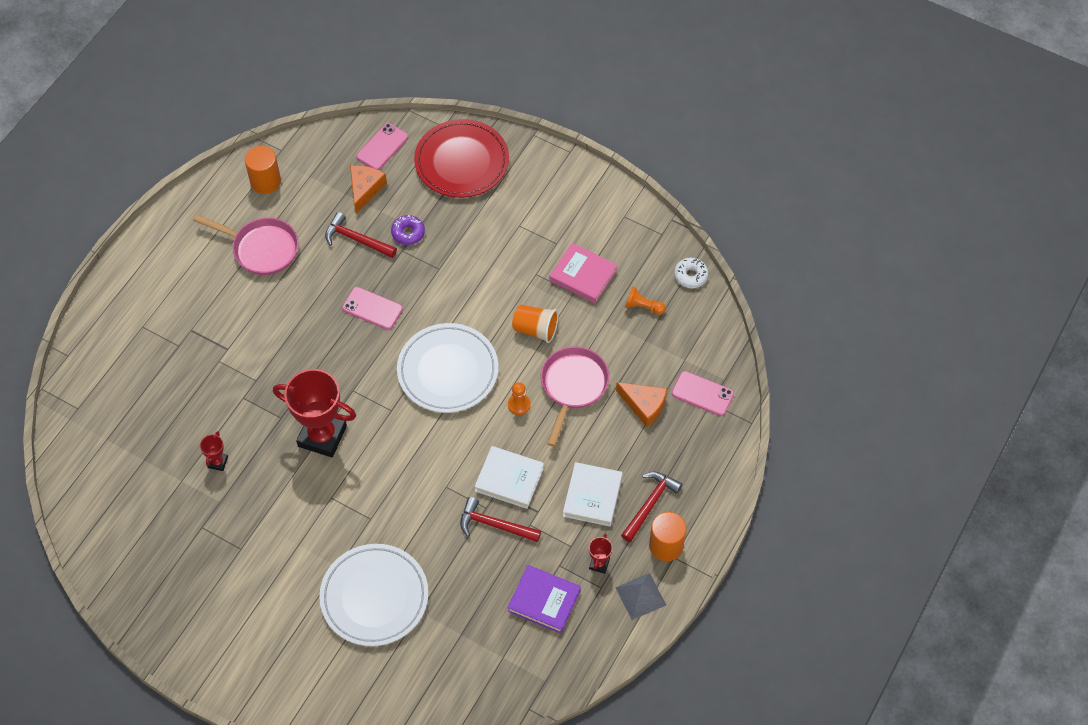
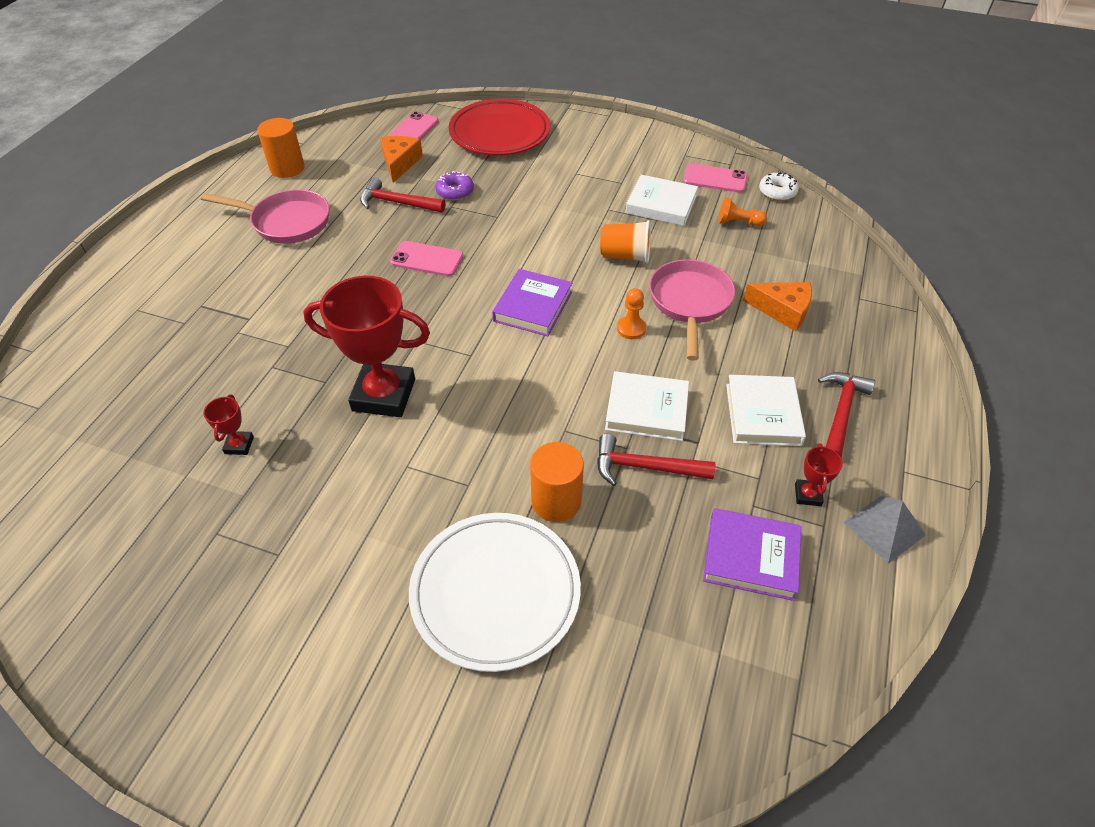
camera: 10 degrees left, 10 degrees down
white plate [397,323,498,413] -> purple book [492,269,572,336]
pink book [549,243,617,304] -> white book [626,175,698,226]
orange cylinder [649,512,687,561] -> orange cylinder moved to [530,442,584,522]
pink phone [672,371,734,416] -> pink phone moved to [683,163,747,193]

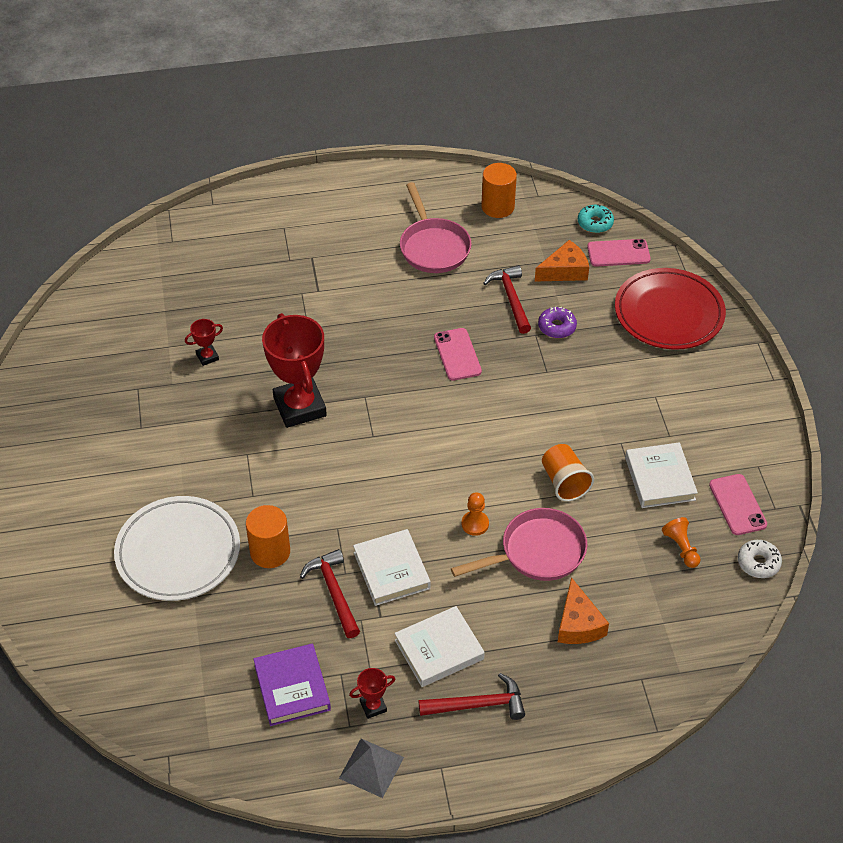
camera: 60 degrees right, 0 degrees up
purple book [492,269,572,336] -> none
none -> turquoise donut [578,204,614,233]

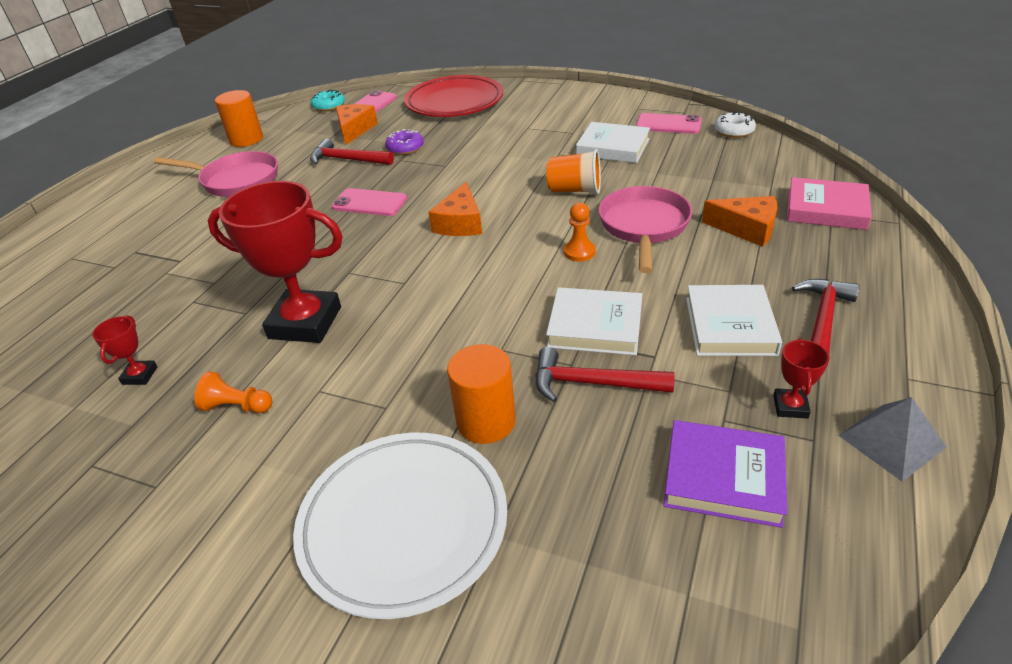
camera: 55 degrees left, 10 degrees down
orange pawn [662,517,701,568] -> orange pawn moved to [194,371,272,413]
none -> orange cheese [429,182,482,236]
none -> pink book [787,177,872,230]

